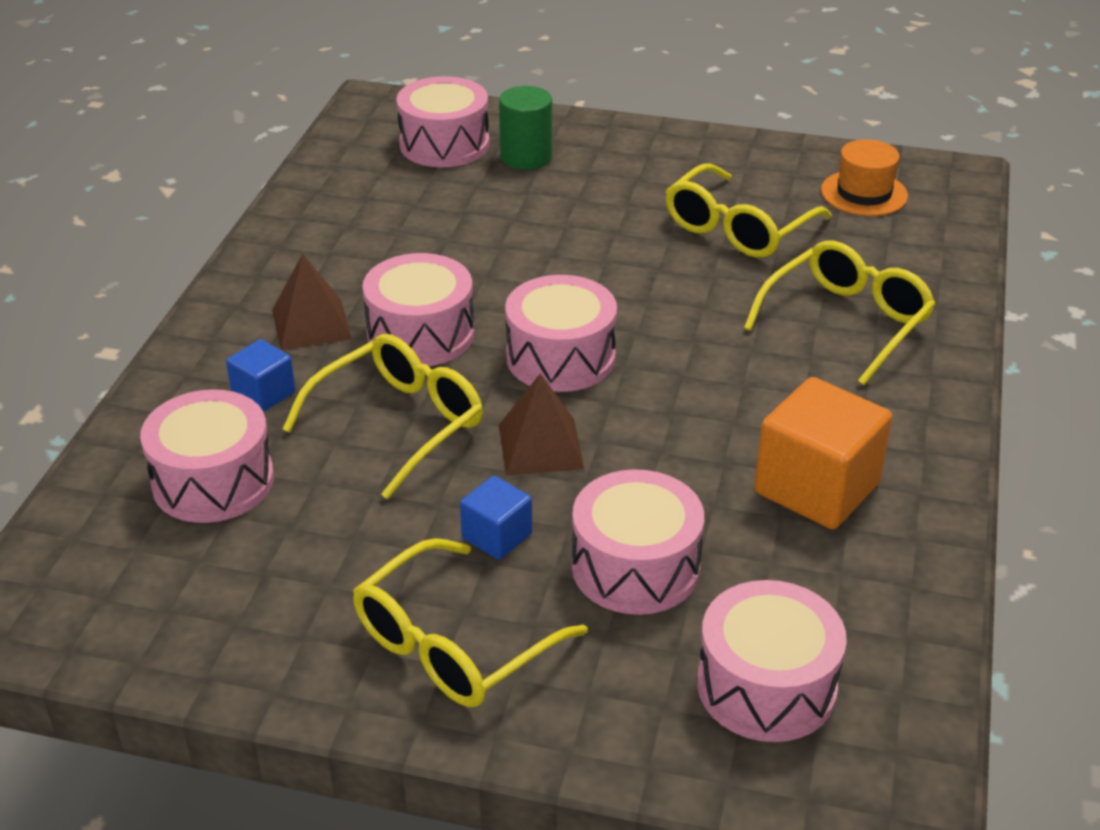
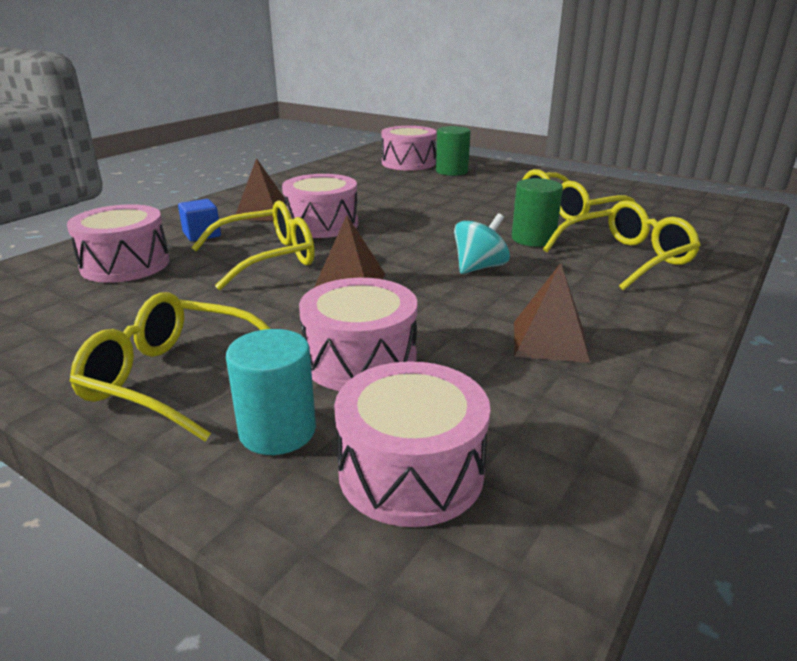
camera: 20 degrees right, 10 degrees down
yellow glasses [353,538,588,707] -> yellow glasses turned 45 degrees clockwise [70,292,271,441]
blue cube [460,476,532,560] -> none
pink drum [505,275,617,392] -> none
orange cube [754,377,892,529] -> brown pyramid [514,263,590,363]
orange hat [821,139,908,216] -> none
none -> turquoise cylinder [226,329,316,455]
none -> turquoise spinning top [454,213,510,274]
none -> green cylinder [512,178,563,247]

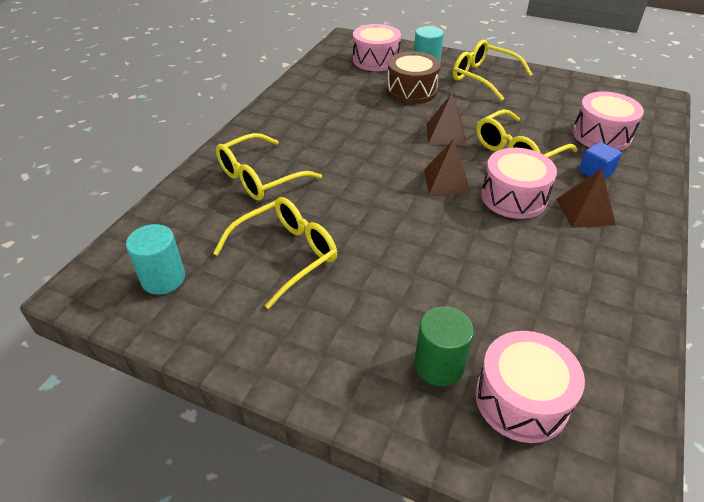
camera: 170 degrees right, 15 degrees up
yellow glasses [70,292,271,441] -> yellow glasses turned 150 degrees counterclockwise [453,40,533,101]
pink drum [299,278,417,391] -> brown drum [387,52,441,104]
turquoise spinning top [454,213,510,274] -> none
green cylinder [512,178,563,247] -> none
brown pyramid [514,263,590,363] -> brown pyramid moved to [424,139,471,195]
none -> turquoise cylinder [126,224,185,295]

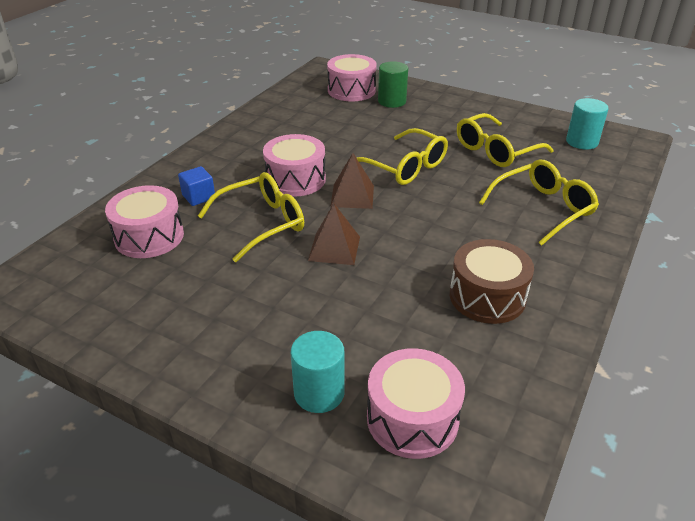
camera: 175 degrees left, 5 degrees down
brown drum [387,52,441,104] -> brown drum moved to [450,239,534,324]
yellow glasses [453,40,533,101] -> yellow glasses moved to [357,128,448,185]
brown pyramid [556,169,616,228] -> none

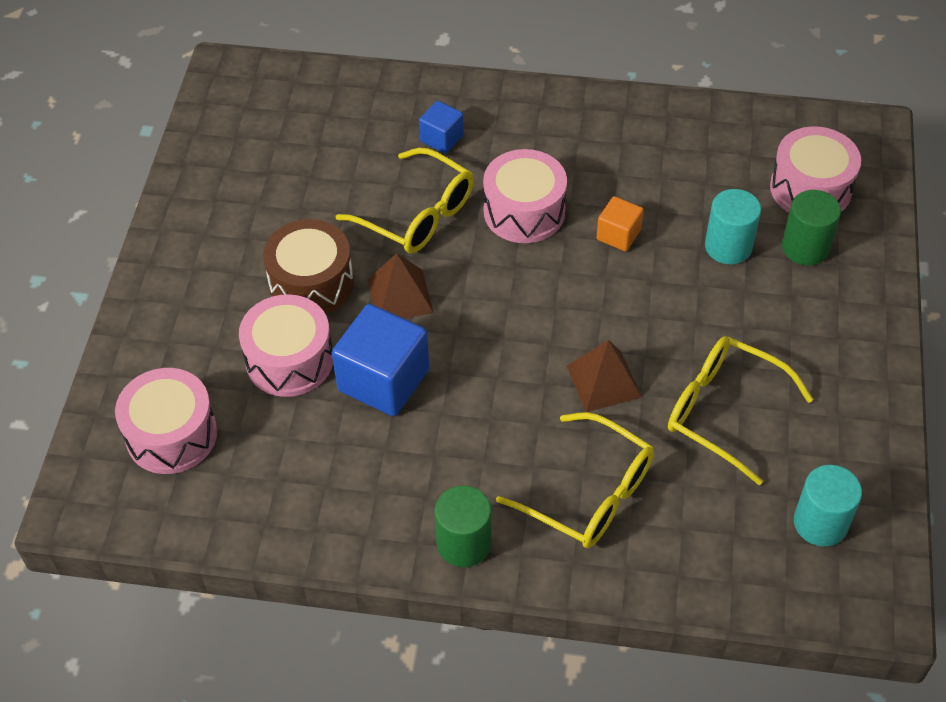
camera: 70 degrees right, 15 degrees up
pink drum [105,185,184,258] -> pink drum moved to [239,294,333,397]
turquoise cylinder [291,331,345,413] -> turquoise cylinder moved to [705,189,761,264]
brown pyramid [330,153,374,209] -> brown pyramid moved to [567,340,642,412]
yellow glasses [357,128,448,185] -> none
brown drum [450,239,534,324] -> brown drum moved to [263,219,354,314]
none -> blue cube [332,304,429,416]
none -> green cylinder [435,486,491,567]
none -> orange cube [596,196,644,251]

